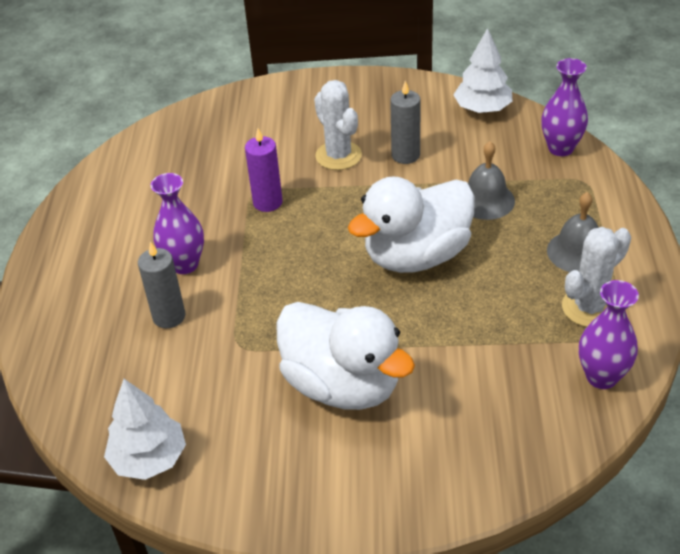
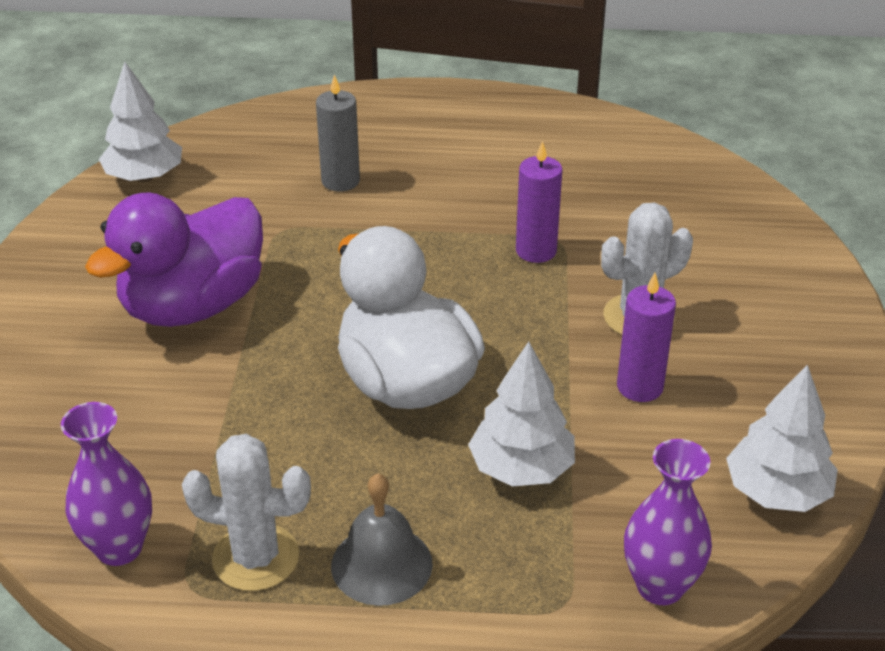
camera: 90 degrees right, 5 degrees down
purple vase [151,173,204,274] -> none
white duck [276,302,415,410] -> purple duck [85,193,263,327]
grey candle [390,81,421,164] -> purple candle [617,273,676,402]
grey bell [468,141,515,220] -> white tree [468,342,575,486]
white cactus [562,227,631,327] -> white cactus turned 45 degrees counterclockwise [182,434,311,591]

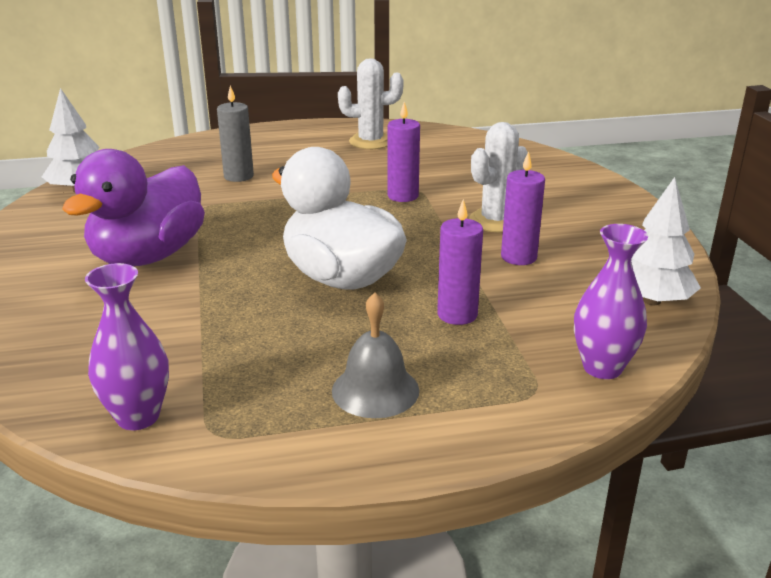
camera: 15 degrees left, 10 degrees down
white cactus [182,434,311,591] -> white cactus moved to [338,58,403,149]
white tree [468,342,575,486] -> purple candle [437,199,483,325]

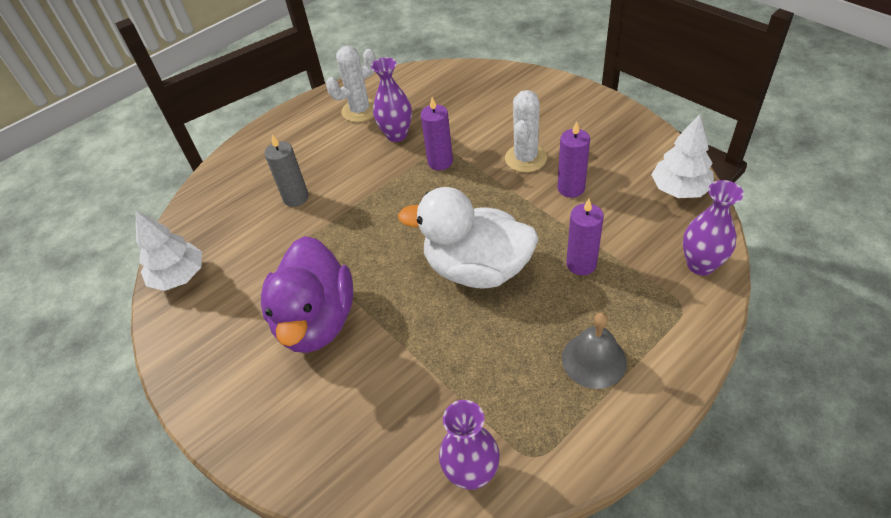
camera: 25 degrees left, 20 degrees up
none -> purple vase [371,57,412,142]

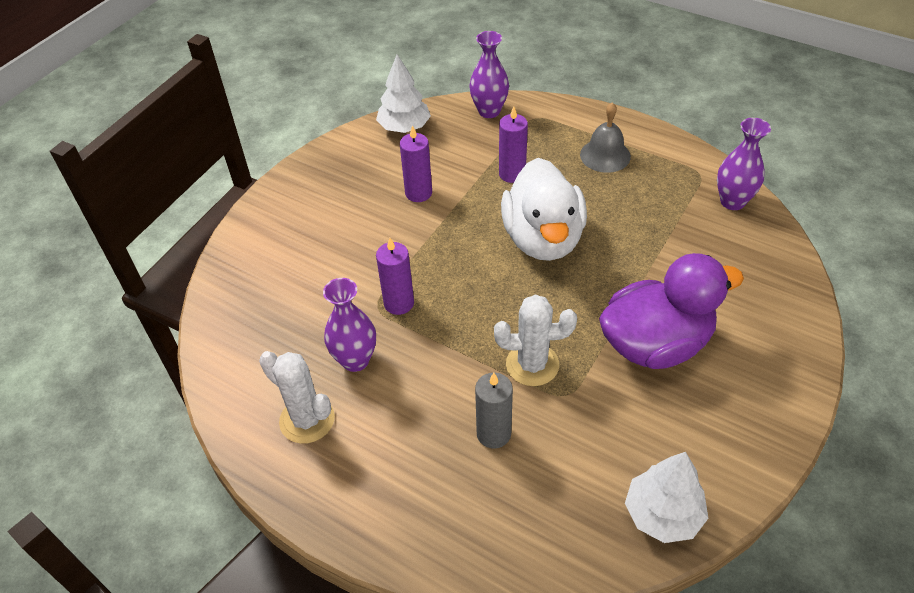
camera: 110 degrees left, 0 degrees up
white cactus [505,90,547,172] -> white cactus moved to [494,295,577,386]

